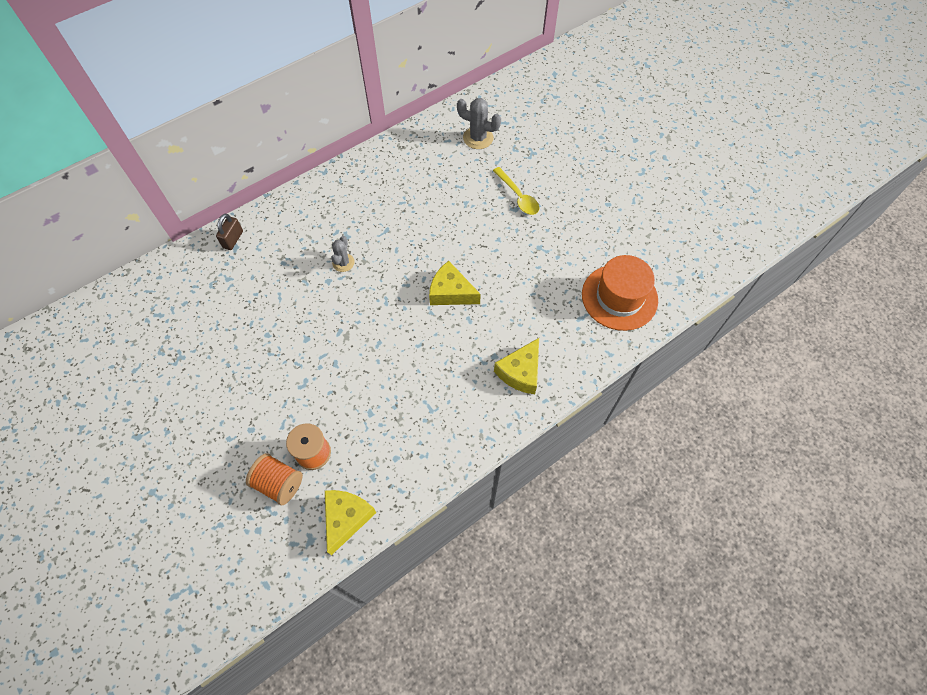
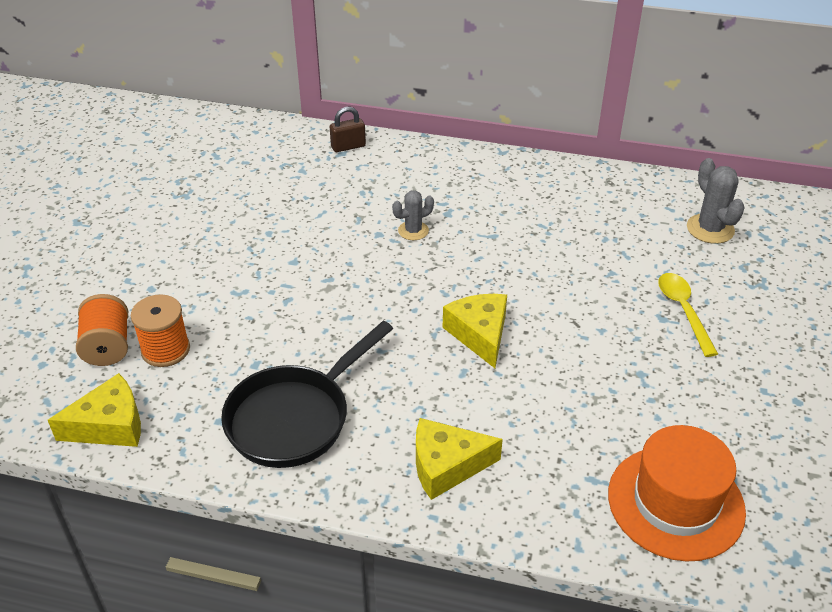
camera: 50 degrees right, 20 degrees down
yellow spoon [493,167,539,215] -> yellow spoon turned 150 degrees clockwise [658,273,718,357]
none -> black pan [221,321,393,468]

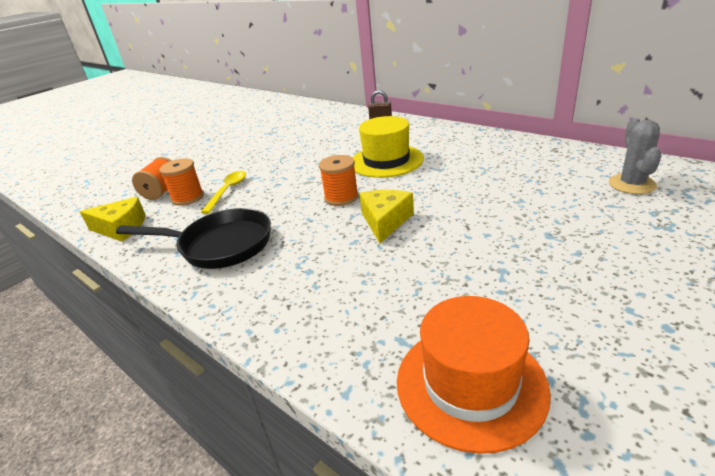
camera: 30 degrees right, 10 degrees down
black pan [221,321,393,468] -> black pan turned 150 degrees counterclockwise [116,208,271,269]
grey cactus [392,190,434,240] -> yellow hat [352,116,424,178]
yellow cheese [416,418,503,500] -> none
yellow spoon [658,273,718,357] -> yellow spoon moved to [201,171,246,214]
none -> orange spool [319,155,359,206]

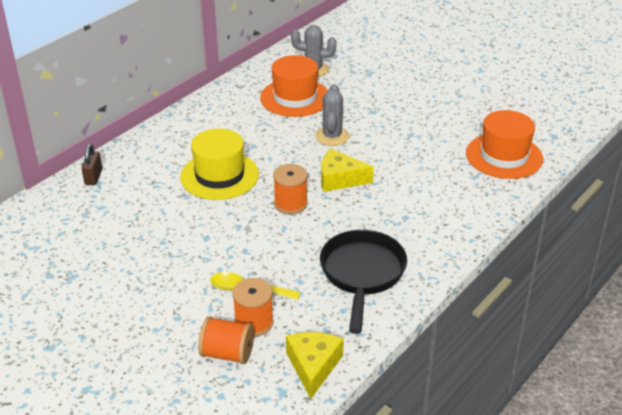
camera: 95 degrees left, 5 degrees up
none -> orange hat [260,55,328,117]
none -> grey cactus [315,84,349,146]

